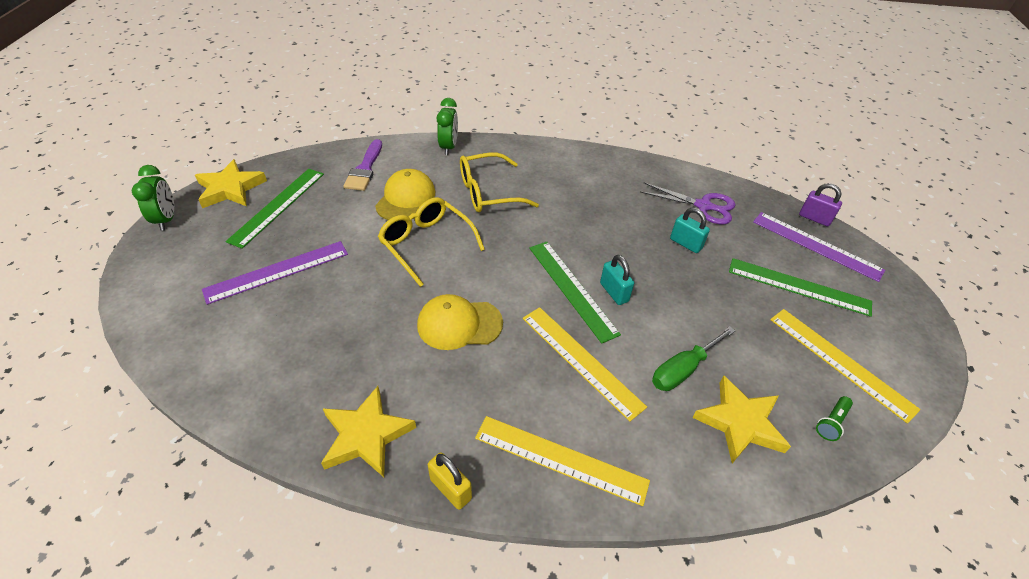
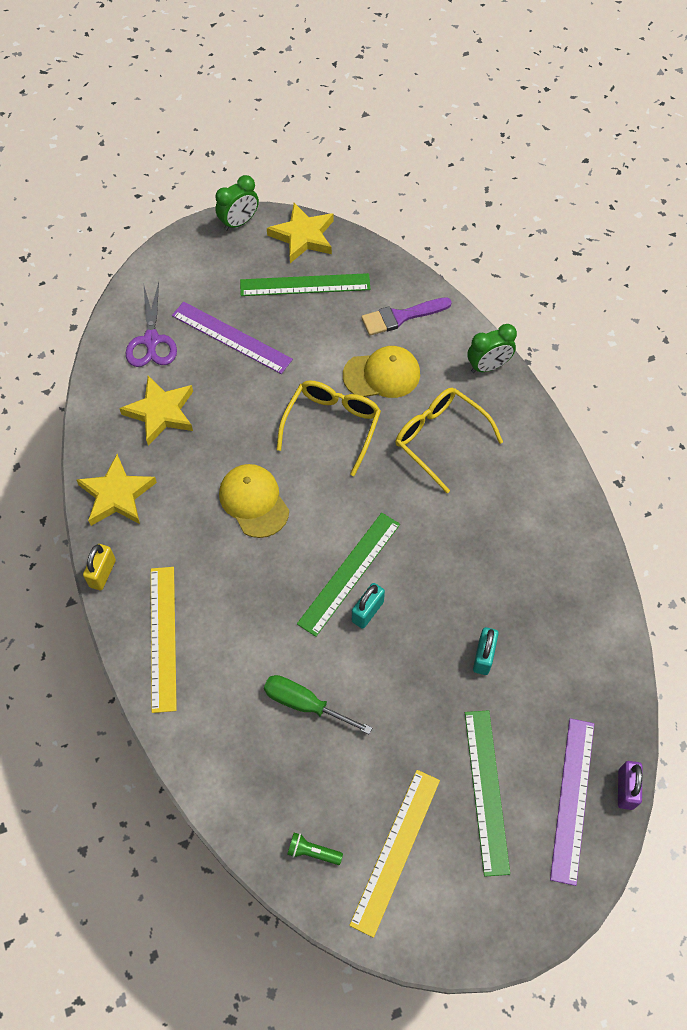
camera: 65 degrees right, 15 degrees up
yellow ruler [523,307,647,422] -> none
purple scissors [640,183,736,225] -> purple scissors moved to [126,282,177,367]
yellow star [692,376,791,463] -> yellow star moved to [119,376,193,446]

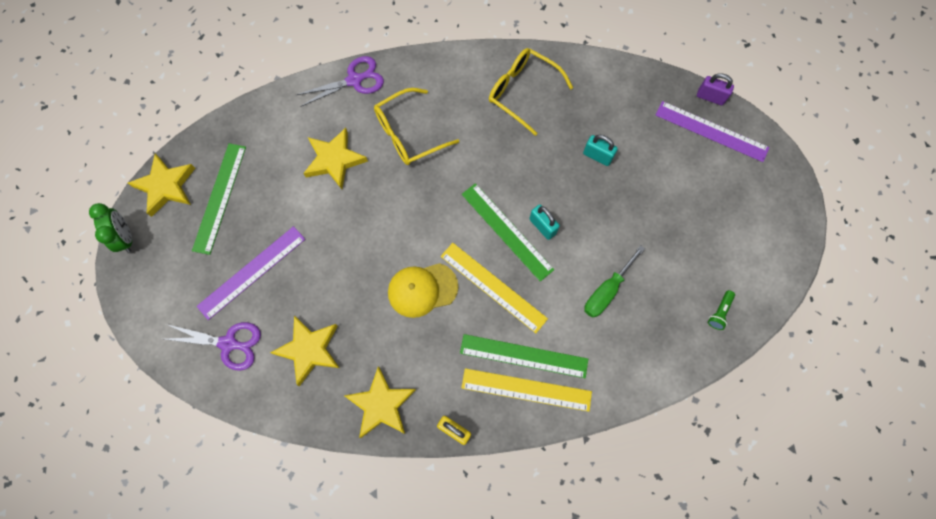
camera: 75 degrees left, 10 degrees up
yellow glasses [277,381,381,476] -> yellow glasses moved to [489,48,573,136]
yellow cap [343,346,420,398] -> yellow star [303,128,368,189]
yellow ruler [349,770,440,938] -> yellow ruler moved to [441,243,548,333]
purple brush [361,297,452,336] -> none
green ruler [465,710,510,877] -> green ruler moved to [460,334,588,378]
green clock [467,324,517,373] -> purple scissors [296,56,384,107]

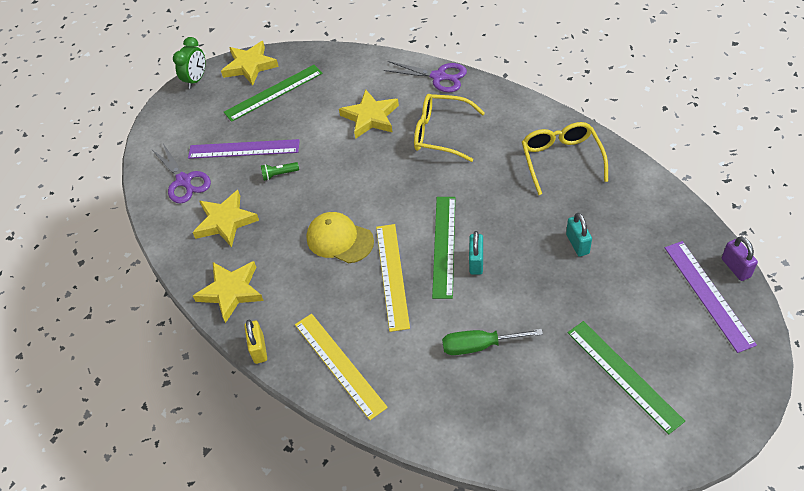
camera: 50 degrees right, 20 degrees down
green ruler [460,334,588,378] -> green ruler moved to [568,321,685,434]
green flashlight [708,290,735,330] -> green flashlight moved to [261,162,299,181]

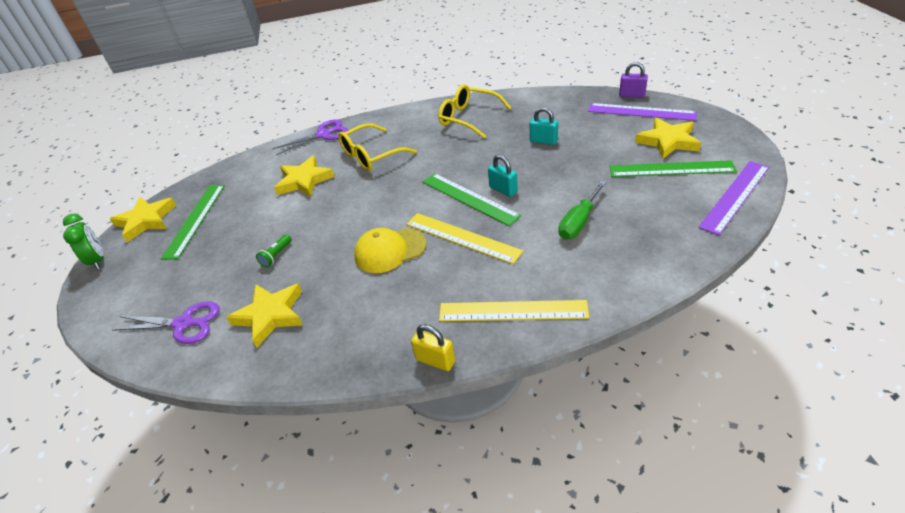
camera: 50 degrees left, 10 degrees down
purple ruler [188,139,300,159] -> purple ruler moved to [698,161,769,235]
yellow star [193,261,264,323] -> yellow star moved to [635,117,701,159]

